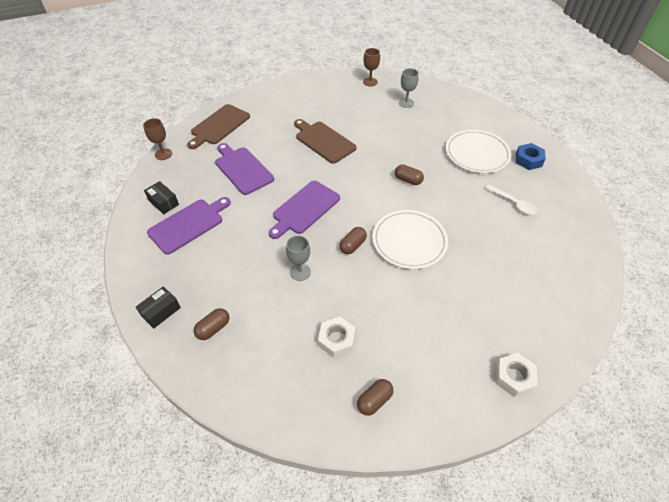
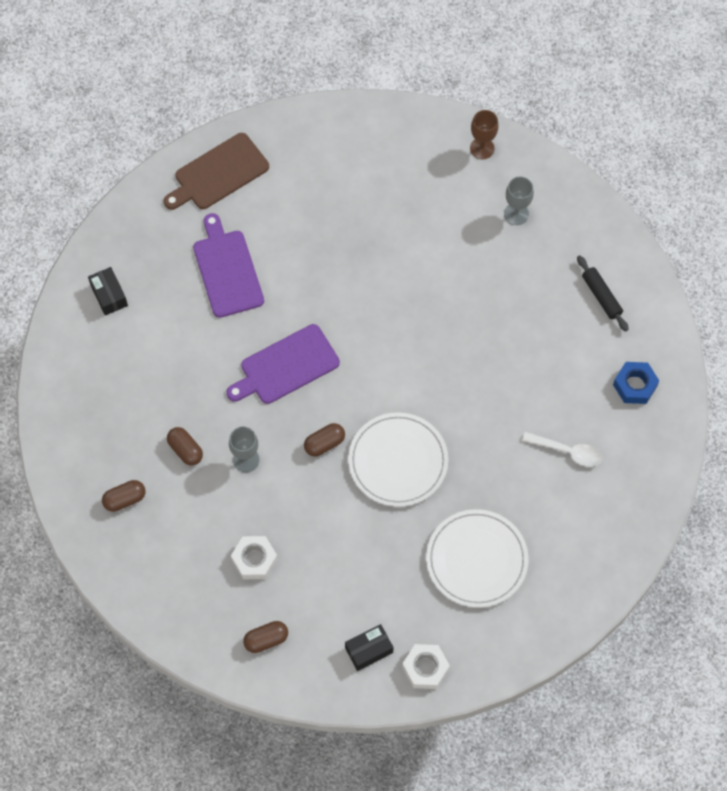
camera: 20 degrees right, 15 degrees up
black box [136,286,181,329] -> black box moved to [345,624,394,671]
brown goblet [143,118,172,160] -> none
purple cutting board [147,197,231,255] -> none
brown cutting board [294,119,356,164] -> none
brown capsule [395,164,424,185] -> brown capsule moved to [167,427,203,466]
white plate [446,130,512,173] -> white plate moved to [426,509,529,608]
white spoon [486,185,539,215] -> white spoon turned 45 degrees counterclockwise [522,432,602,467]
none -> black rolling pin [577,255,629,332]

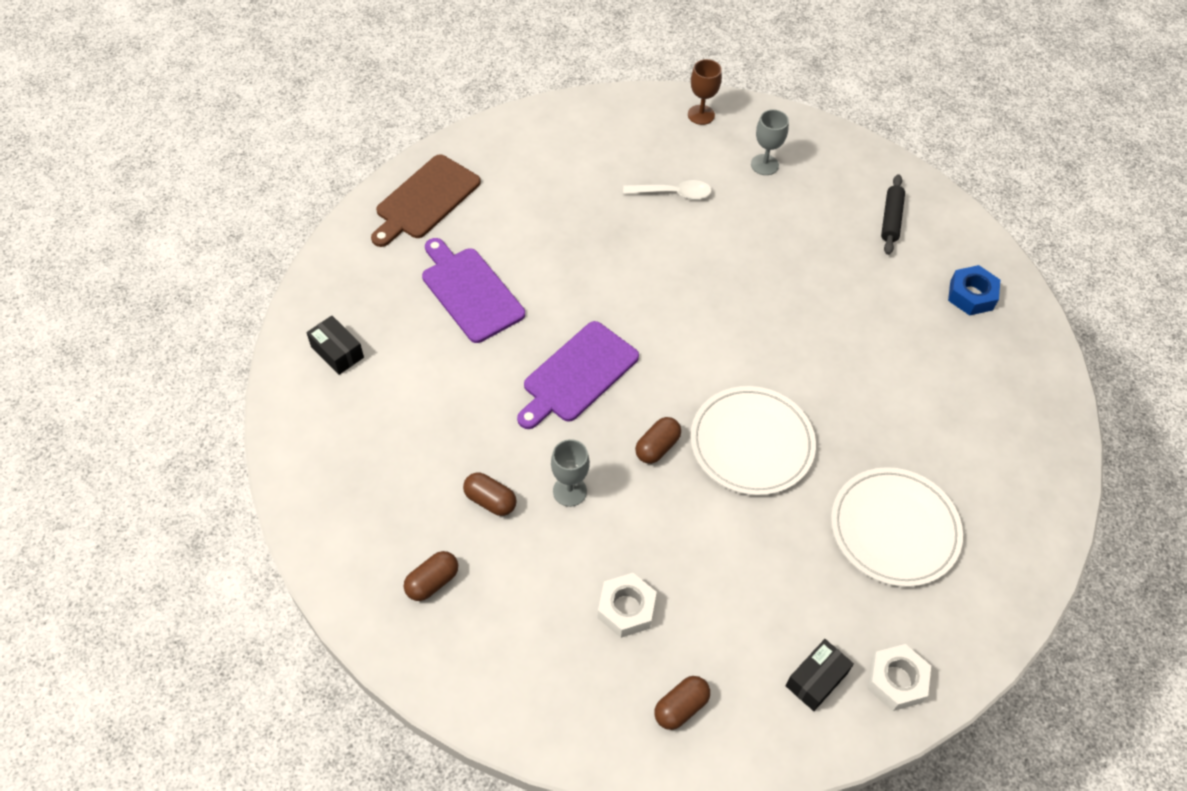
camera: 20 degrees left, 10 degrees down
white spoon [522,432,602,467] -> white spoon moved to [623,180,712,199]
black rolling pin [577,255,629,332] -> black rolling pin turned 60 degrees clockwise [881,174,905,255]

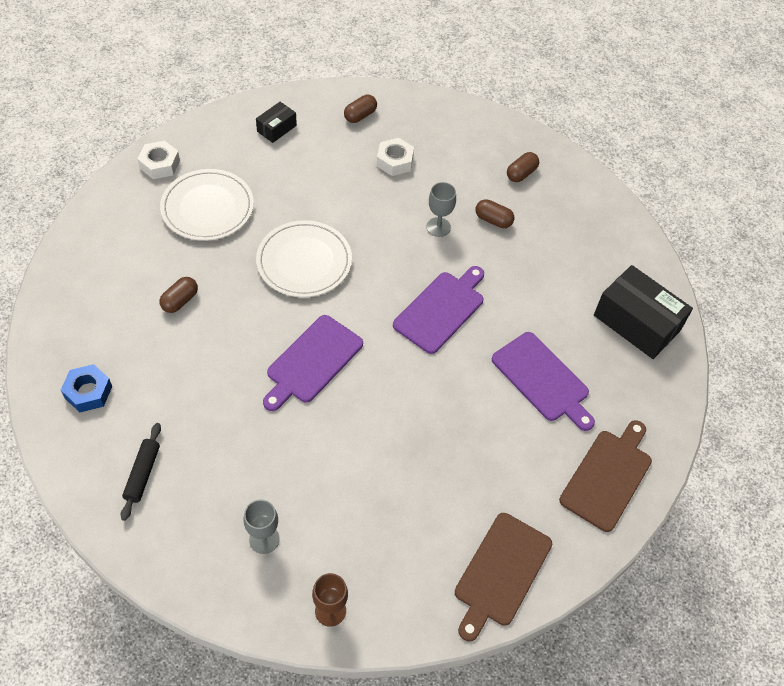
camera: 175 degrees right, 0 degrees up
black box [306,315,364,375] -> black box [594,265,693,359], size x1.94
white spoon [623,180,712,199] -> none
brown capsule [635,417,681,464] -> brown capsule moved to [159,277,198,313]
white nut [867,644,931,711] -> white nut moved to [138,141,180,179]
none -> purple cutting board [263,315,363,411]
none -> brown cutting board [455,513,552,641]

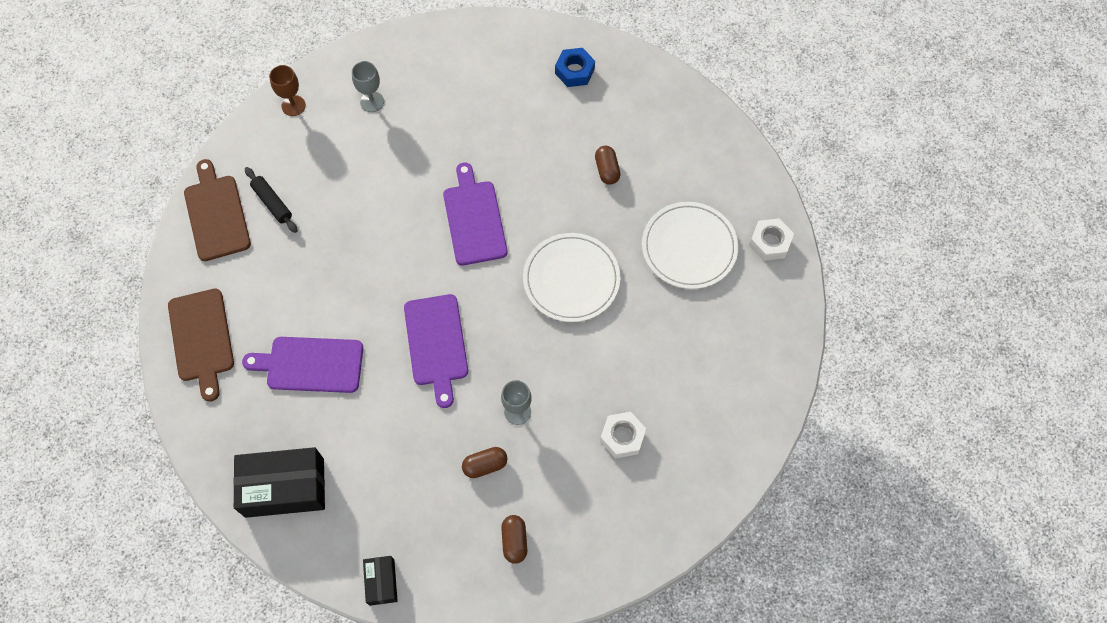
camera: 135 degrees right, 10 degrees up
black rolling pin [121,423,161,521] -> black rolling pin moved to [245,167,298,233]
black box [256,102,297,143] -> black box moved to [363,556,398,606]
brown capsule [344,95,377,123] -> none

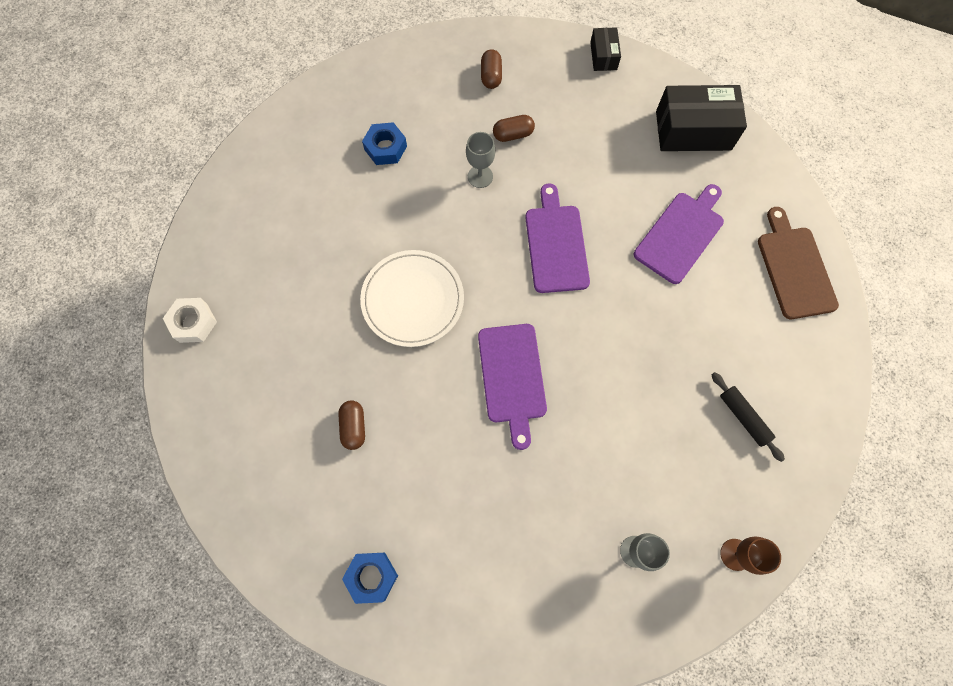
camera: 175 degrees left, 5 degrees up
brown cutting board [184,159,251,261] -> none
purple cutting board [242,337,363,393] -> purple cutting board turned 60 degrees counterclockwise [634,184,724,284]
white nut [600,412,646,459] -> blue nut [362,122,407,165]
white plate [642,202,738,289] -> none

